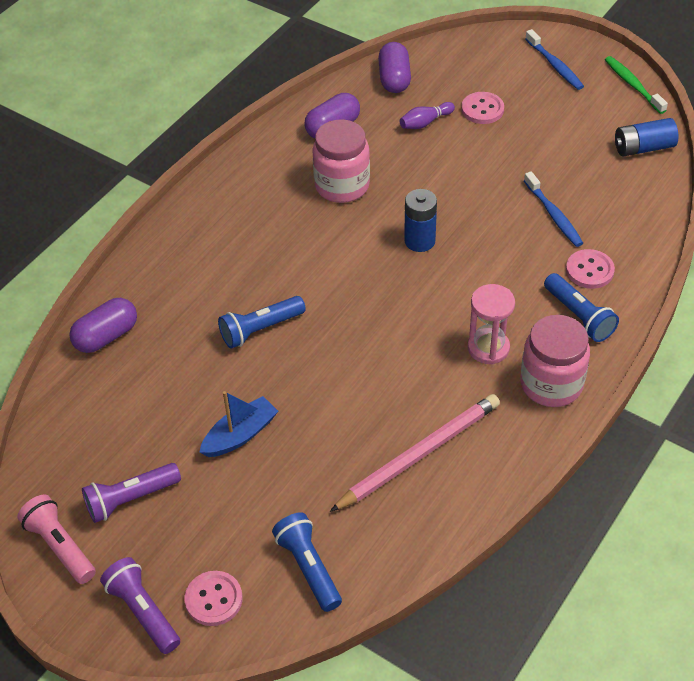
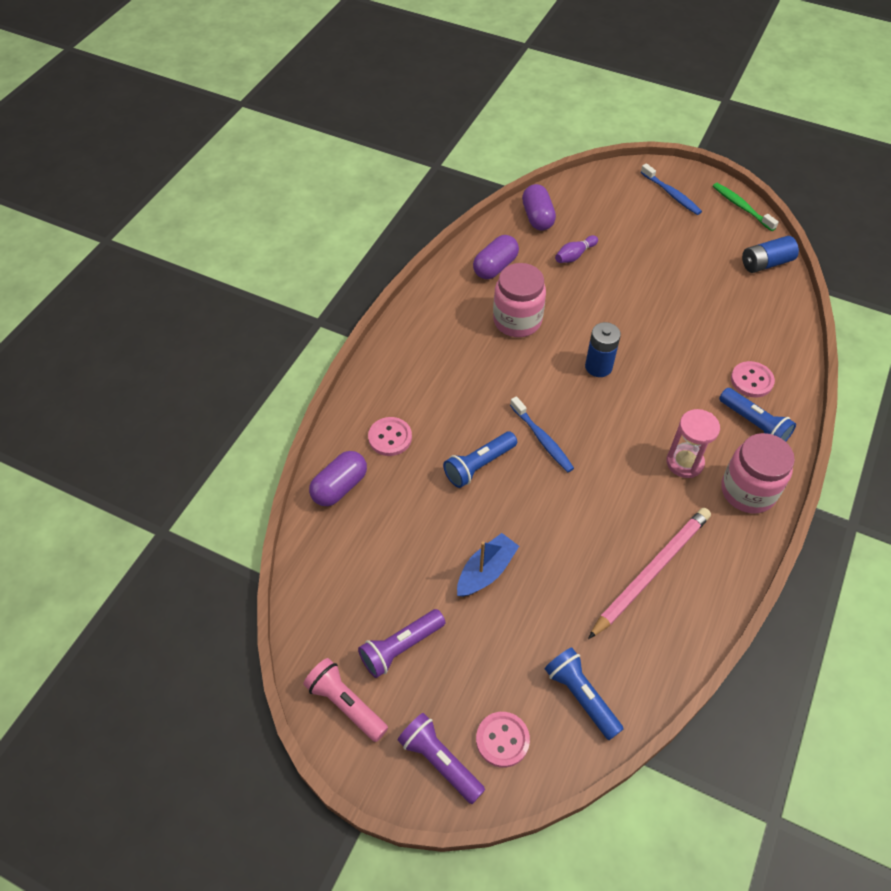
camera: 10 degrees left, 5 degrees up
pink button [461,92,504,124] -> pink button moved to [368,417,412,456]
blue toothbrush [524,171,583,247] -> blue toothbrush moved to [510,396,574,472]

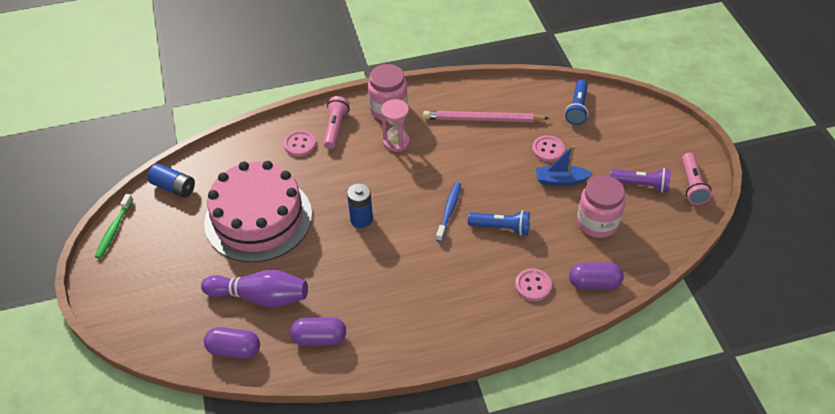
camera: 130 degrees left, 5 degrees down
purple flashlight [398,713,485,804] -> none
pink button [476,712,530,768] -> pink button moved to [532,135,565,162]
pink jar [493,263,546,337] -> pink jar moved to [577,176,625,238]
purple capsule [522,184,556,230] -> purple capsule turned 60 degrees clockwise [204,327,260,359]
purple bowling pin [555,235,598,263] -> purple bowling pin [201,270,308,308], size x2.03
blue toothbrush [641,163,702,215] -> none
blue flashlight [719,388,796,442] -> pink flashlight [323,96,350,149]
none -> pink cake [204,161,312,262]

